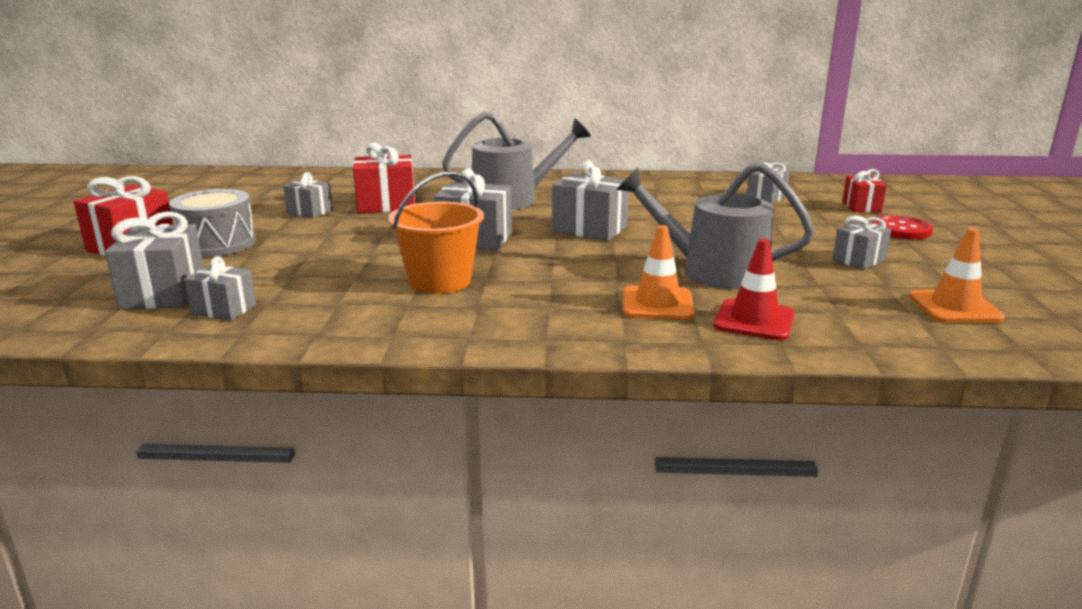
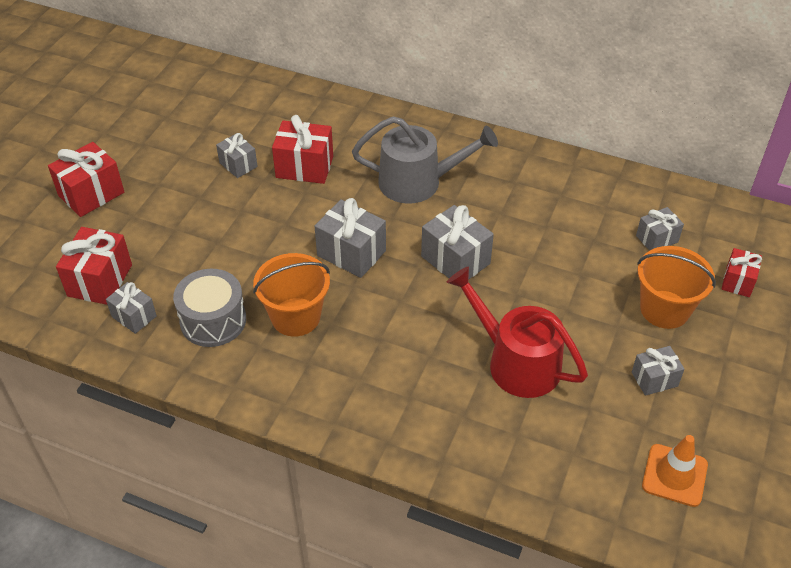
camera: 20 degrees right, 25 degrees up
grey gift [105,212,204,310] -> red gift [56,227,132,305]
grey drum [169,189,256,257] -> grey drum moved to [173,269,246,347]
grey watering can [616,162,815,290] -> red watering can [447,267,588,398]
orange traffic cone [623,225,694,320] -> none
red traffic cone [714,239,795,340] -> none
red button [872,215,933,239] -> none
none -> orange bucket [637,246,716,329]

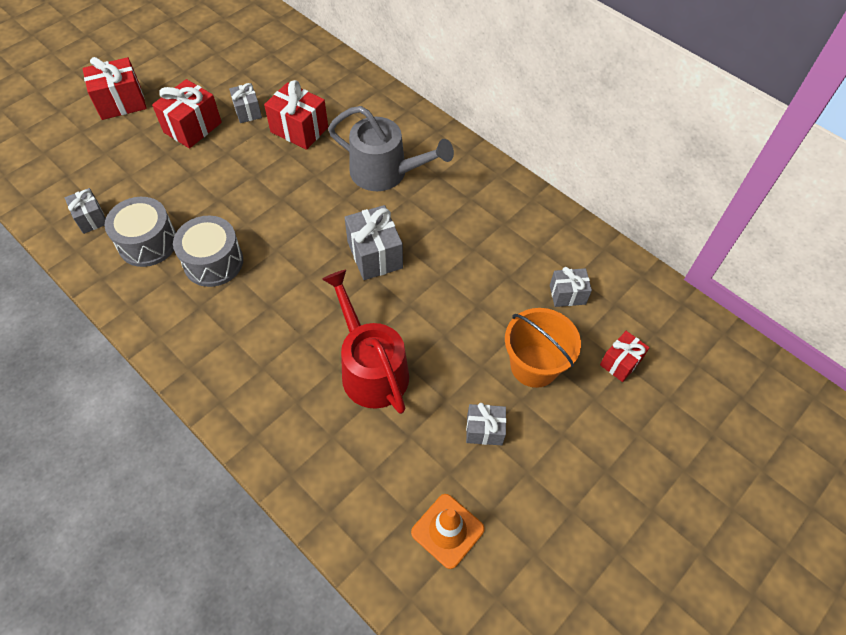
camera: 20 degrees right, 10 degrees up
red gift [56,227,132,305] -> red gift moved to [152,79,222,148]
orange bucket [253,253,330,337] -> grey drum [173,216,243,287]
grey gift [315,198,386,278] -> none

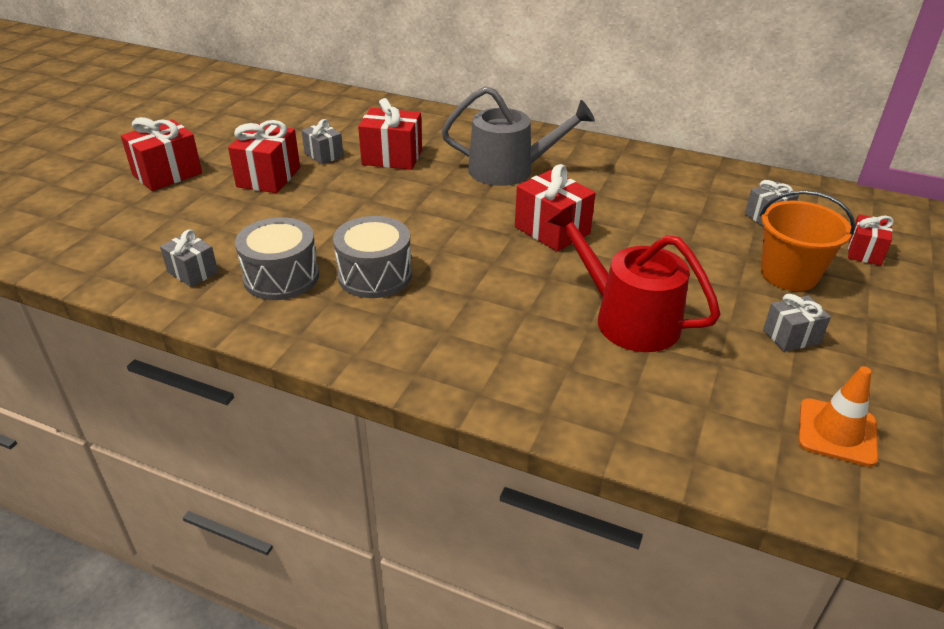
camera: 20 degrees left, 20 degrees down
grey gift [345,205,403,280] -> red gift [515,164,596,252]

